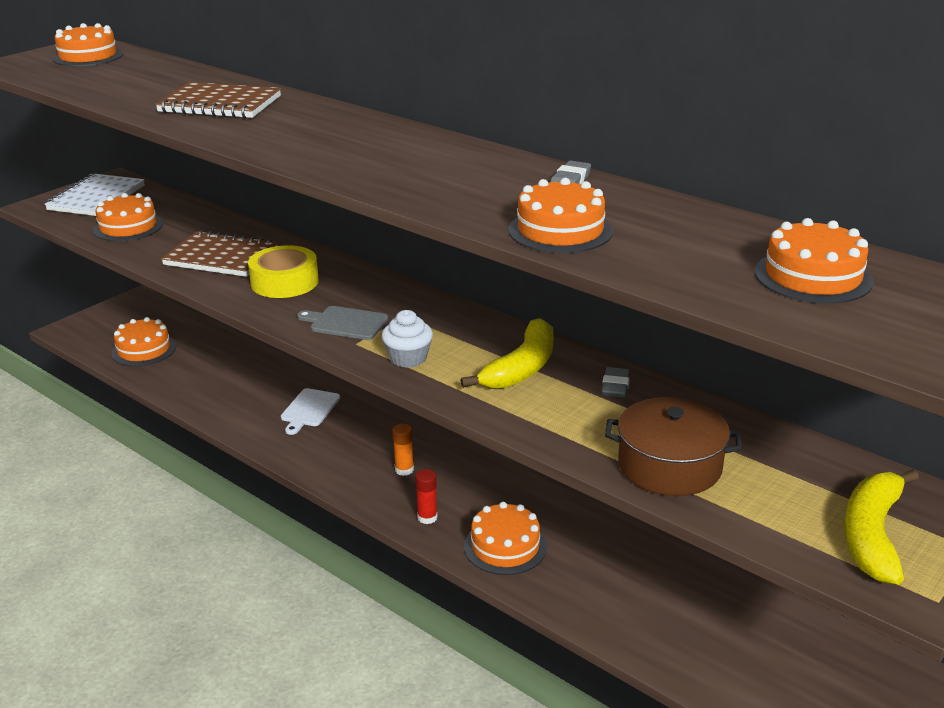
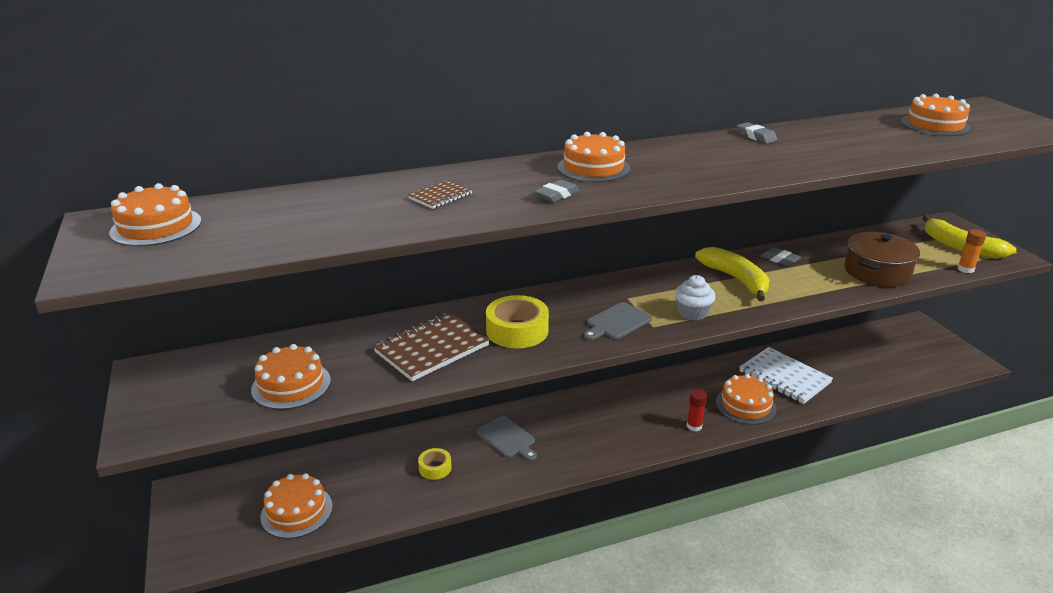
camera: 60 degrees left, 0 degrees up
white notebook [45,174,145,216] -> white notebook moved to [740,347,833,404]
brown notebook [155,82,281,118] -> brown notebook [408,180,473,209], size x0.51
white cutting board [281,388,340,435] -> grey cutting board [477,416,537,461]
orange glue stick [392,423,414,476] -> orange glue stick moved to [957,230,986,273]
orange cake [508,178,613,253] -> orange cake moved to [557,132,631,182]
none -> yellow tape [418,448,452,480]
none -> grey eraser [534,180,580,203]

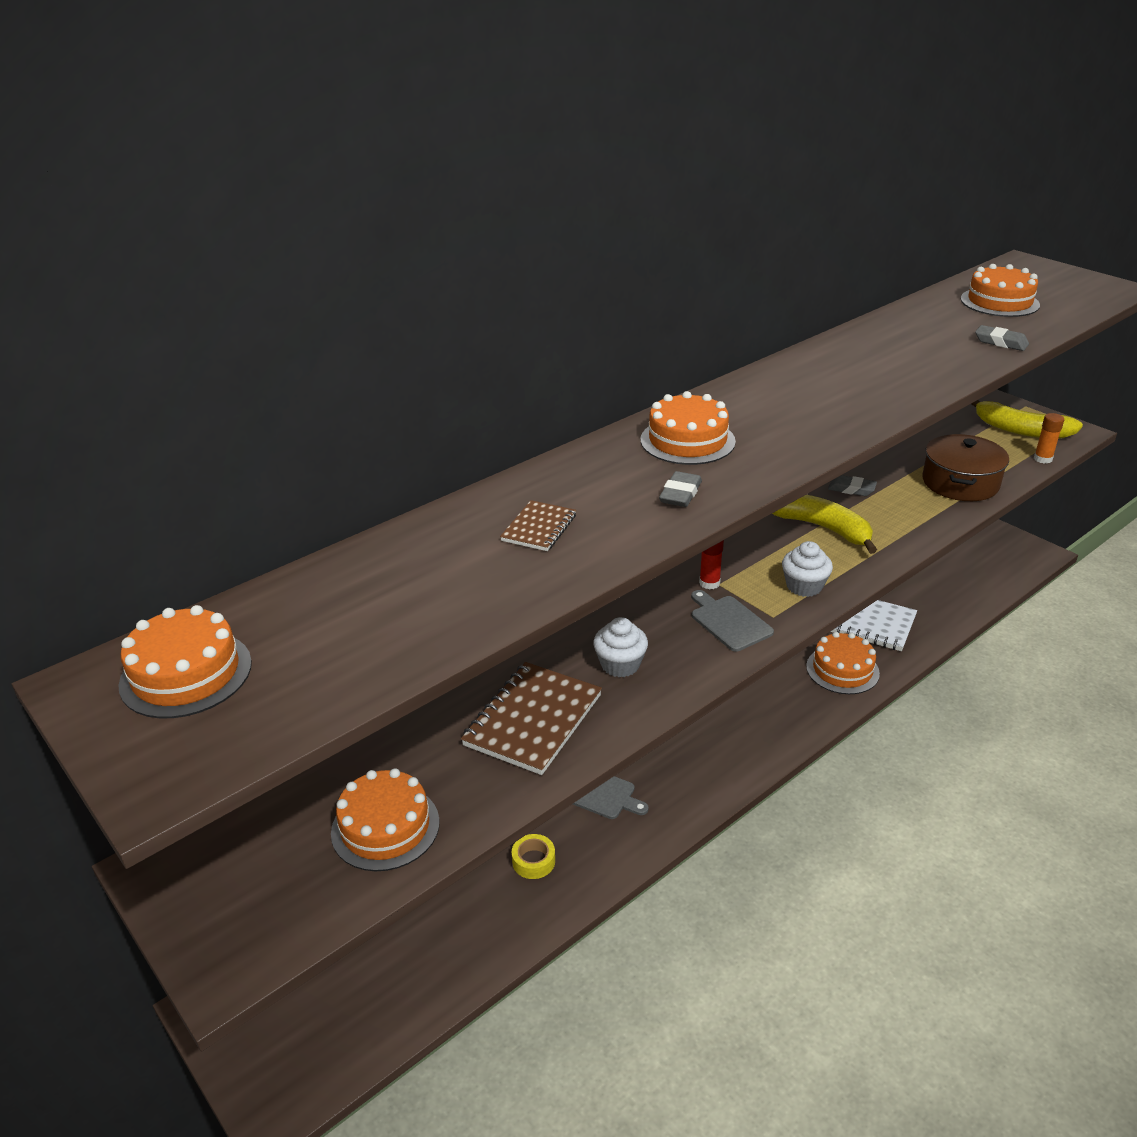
camera: 20 degrees left, 5 degrees up
orange cake [261,473,333,539] -> none
yellow tape [486,295,549,348] -> white cupcake [593,617,648,677]
grey cutting board [583,302,652,340] -> grey cutting board turned 120 degrees clockwise [691,590,774,652]
red glue stick [687,389,707,431] -> red glue stick moved to [699,540,724,590]
grey eraser [737,122,778,144] -> grey eraser moved to [975,325,1029,351]

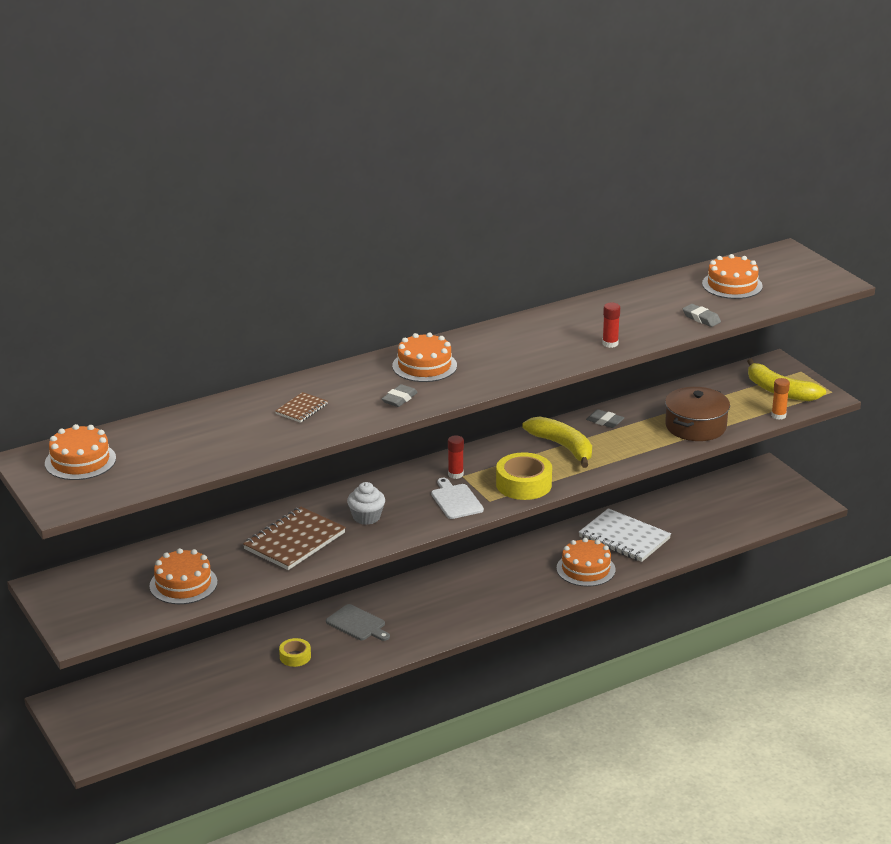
camera: 10 degrees right, 5 degrees down
grey cutting board [691,590,774,652] -> white cutting board [431,478,484,519]
white cupcake [782,541,833,597] -> yellow tape [496,452,552,500]
none -> red glue stick [602,303,620,348]

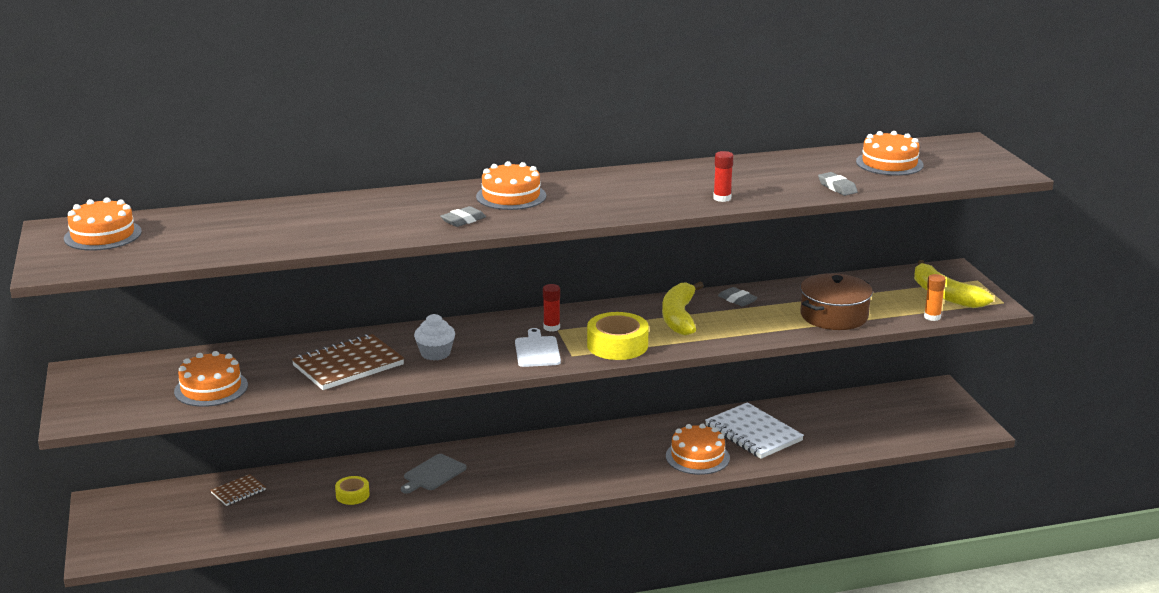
camera: 15 degrees right, 5 degrees down
brown notebook [275,392,328,423] -> brown notebook moved to [210,474,266,506]
grey cutting board [326,604,390,641] -> grey cutting board turned 75 degrees clockwise [401,454,466,493]
yellow banana [522,416,592,468] -> yellow banana turned 150 degrees counterclockwise [662,282,704,336]

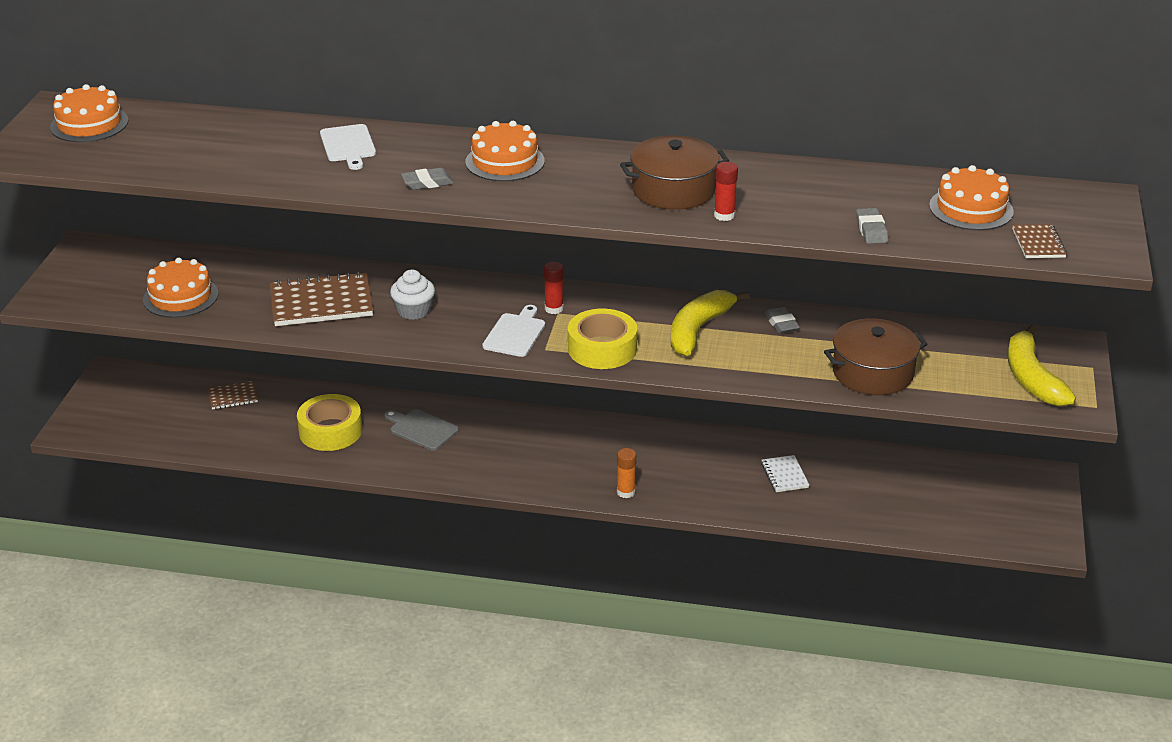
camera: 25 degrees right, 10 degrees up
yellow tape [335,476,369,505] -> yellow tape [297,394,362,451], size x1.80
grey cutting board [401,454,466,493] -> grey cutting board turned 60 degrees clockwise [384,409,459,451]
orange cake [666,424,730,475] -> none
white notebook [705,402,804,459] -> white notebook [761,455,809,492], size x0.51
orange glue stick [924,274,946,321] -> orange glue stick moved to [617,448,636,498]
none -> white cutting board [320,124,376,170]
none -> brown pot [620,135,729,210]
none -> brown notebook [1012,224,1067,258]

